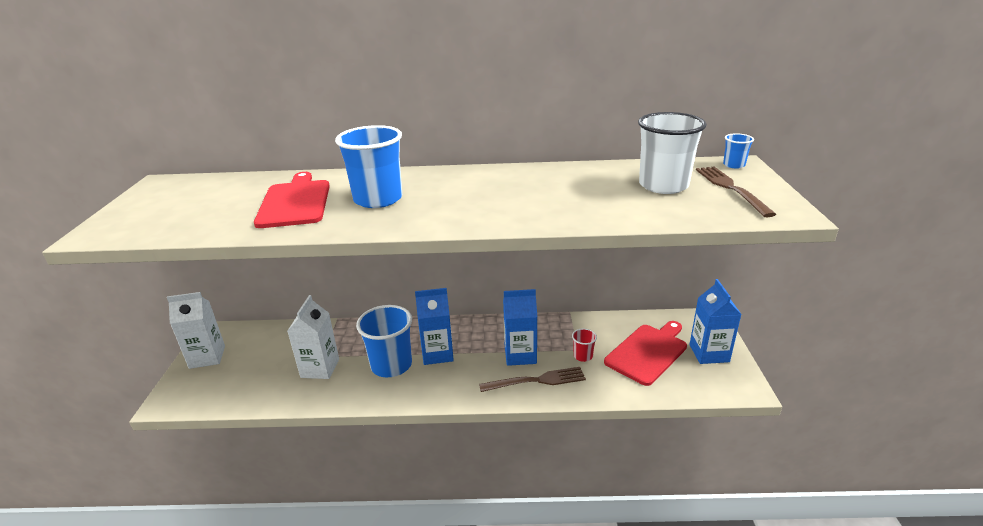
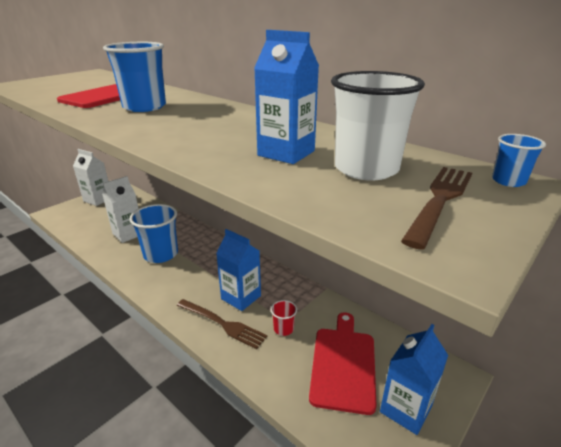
camera: 40 degrees right, 0 degrees up
blue carton [415,288,454,365] -> blue carton moved to [254,30,319,164]
red cutting board [604,321,687,386] -> red cutting board turned 75 degrees counterclockwise [309,312,377,415]

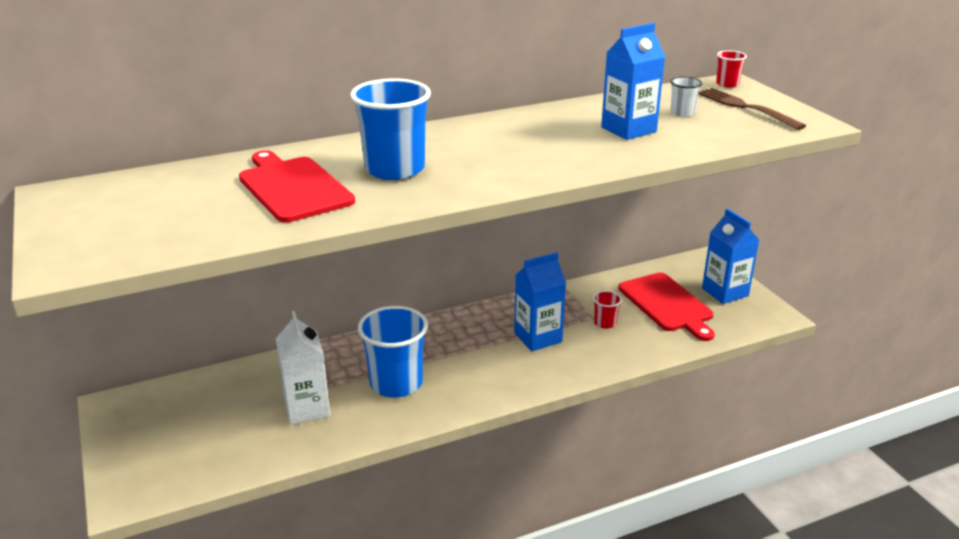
camera: 65 degrees left, 0 degrees up
white carton [73,149,108,206] -> none
brown fork [176,299,267,349] -> none
red cutting board [309,312,377,415] -> red cutting board turned 150 degrees counterclockwise [618,272,715,341]
white cup [331,71,425,180] -> white cup [670,76,702,117], size x0.46
blue cup [492,134,546,187] -> red cup [716,50,747,88]

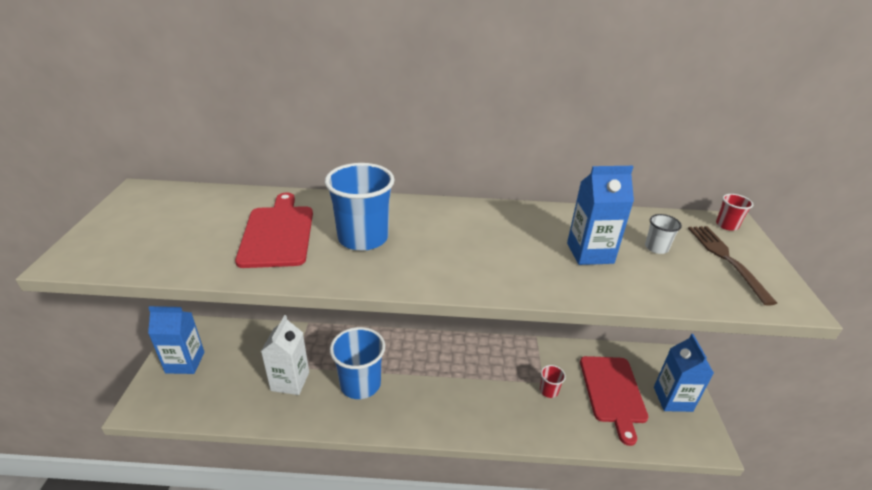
camera: 25 degrees right, 5 degrees up
blue carton [514,252,566,351] -> blue carton moved to [148,306,204,374]

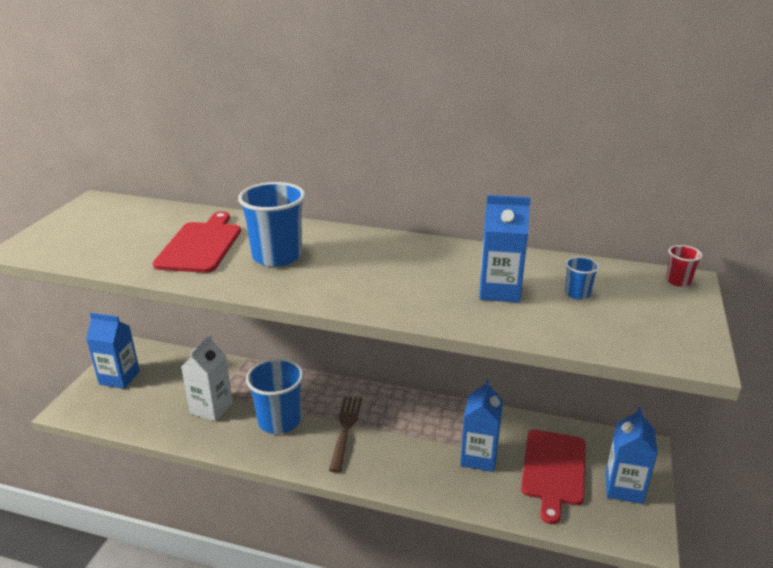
camera: 15 degrees right, 5 degrees down
red cup [540,365,566,398] -> blue carton [460,378,503,472]
white cup [645,214,682,254] -> blue cup [565,257,599,300]
brown fork [688,226,777,306] -> brown fork moved to [329,396,362,473]

